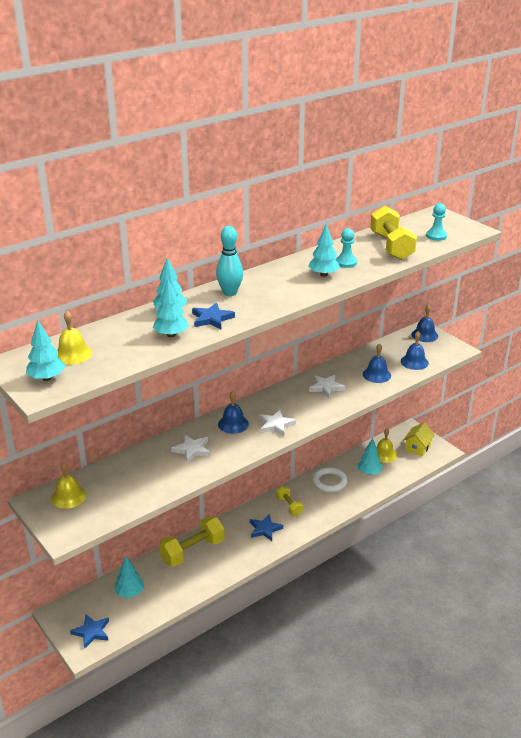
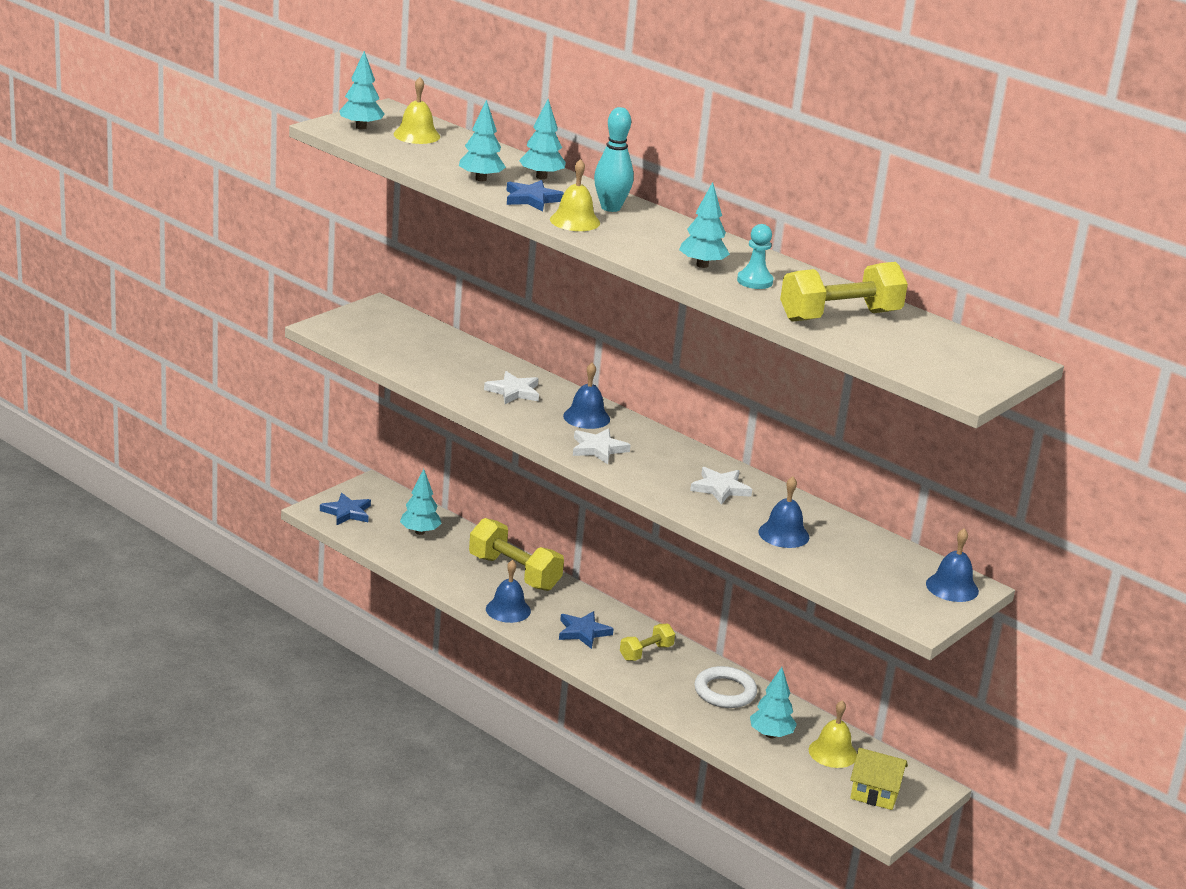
camera: 75 degrees right, 5 degrees down
yellow bell [51,462,86,509] -> yellow bell moved to [550,159,600,231]
blue bell [401,331,429,370] -> blue bell moved to [486,560,531,623]
turquoise pawn [426,203,447,241] -> none

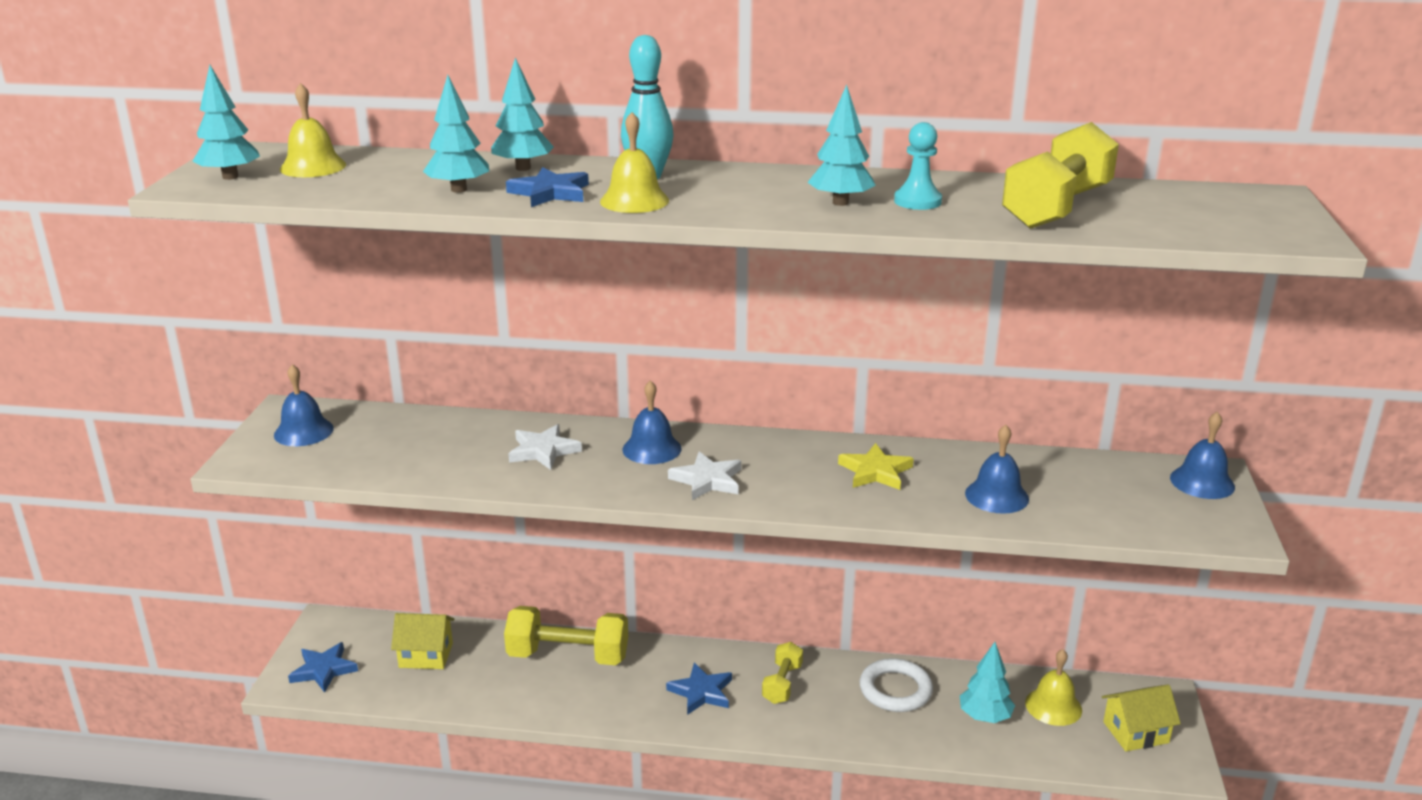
camera: 30 degrees left, 0 degrees up
turquoise tree [400,469,442,535] -> yellow house [391,613,454,669]
blue bell [486,560,531,623] -> blue bell moved to [274,364,334,446]
white star [690,467,752,505] -> yellow star [838,443,914,490]

